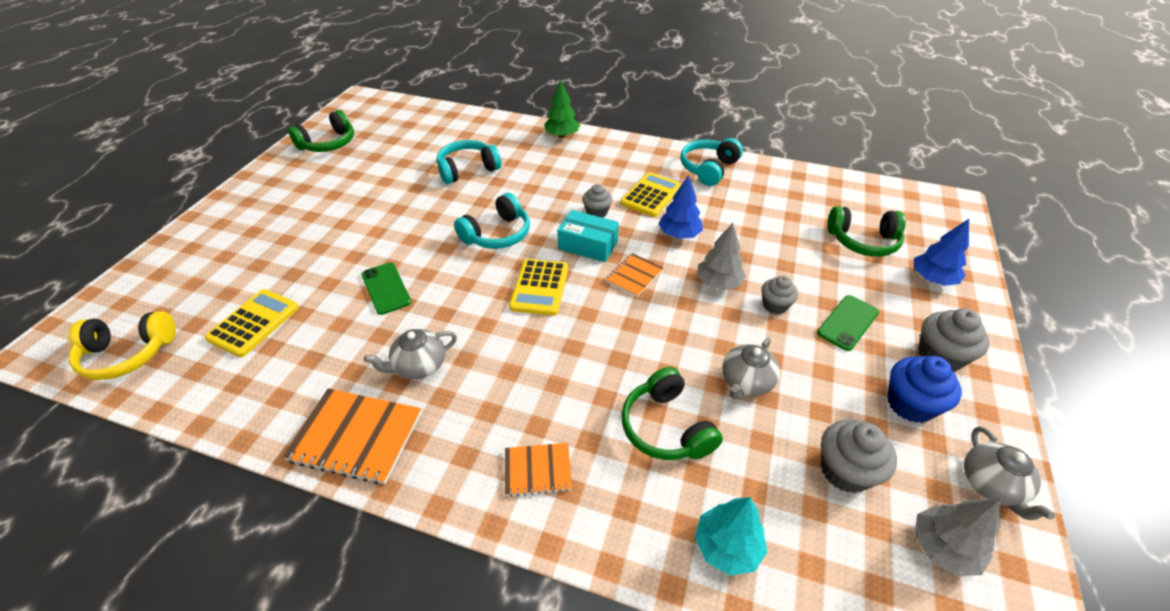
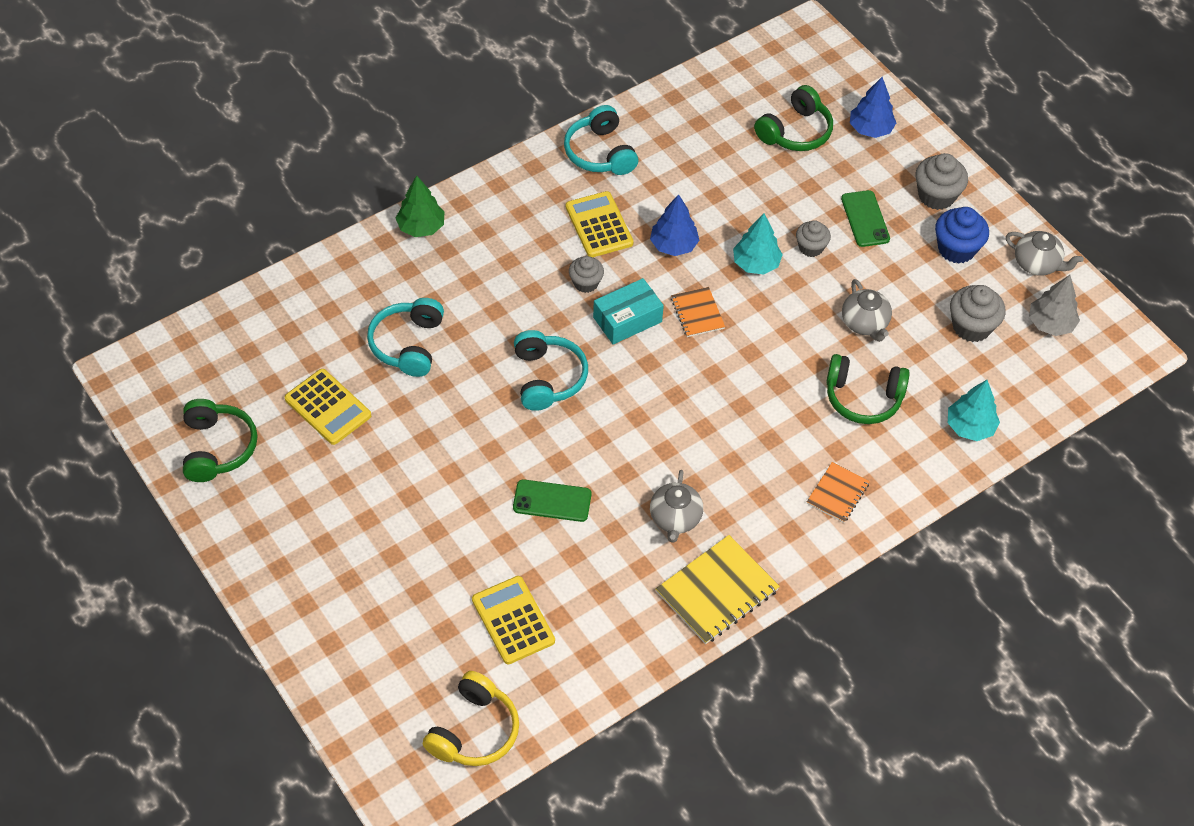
camera: 55 degrees left, 10 degrees up
orange notebook [282,388,422,484] -> yellow notebook [656,535,780,644]
yellow calculator [509,259,569,316] -> yellow calculator moved to [285,369,371,445]
grey tree [697,223,746,290] -> turquoise tree [733,213,783,274]

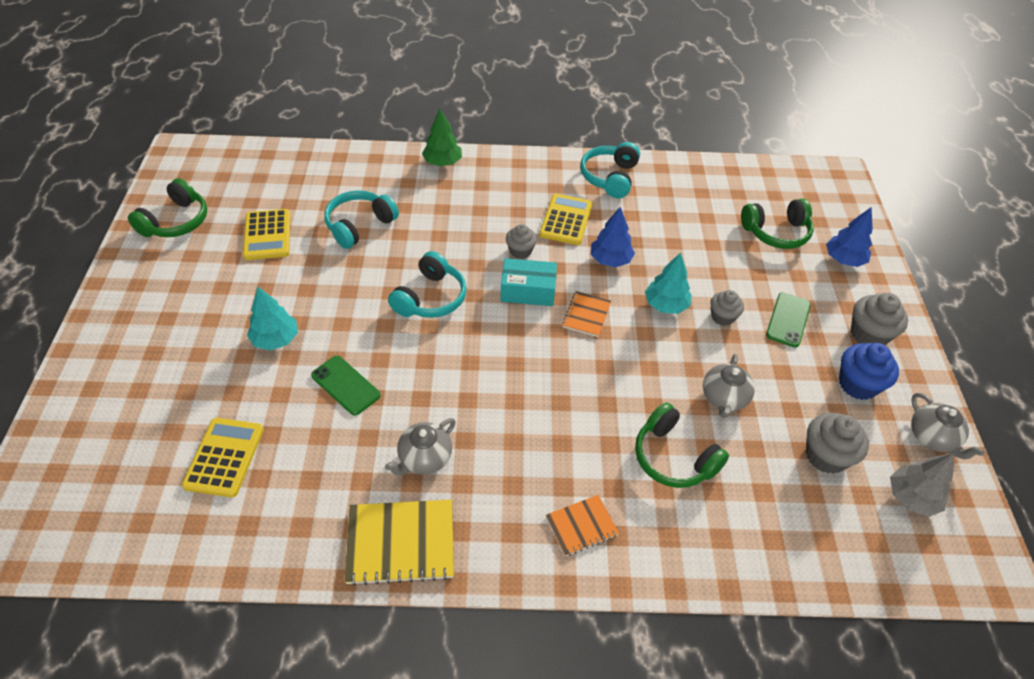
camera: 35 degrees right, 5 degrees down
yellow headphones [423,671,519,766] -> none
turquoise tree [948,380,1000,441] -> turquoise tree moved to [247,287,298,350]

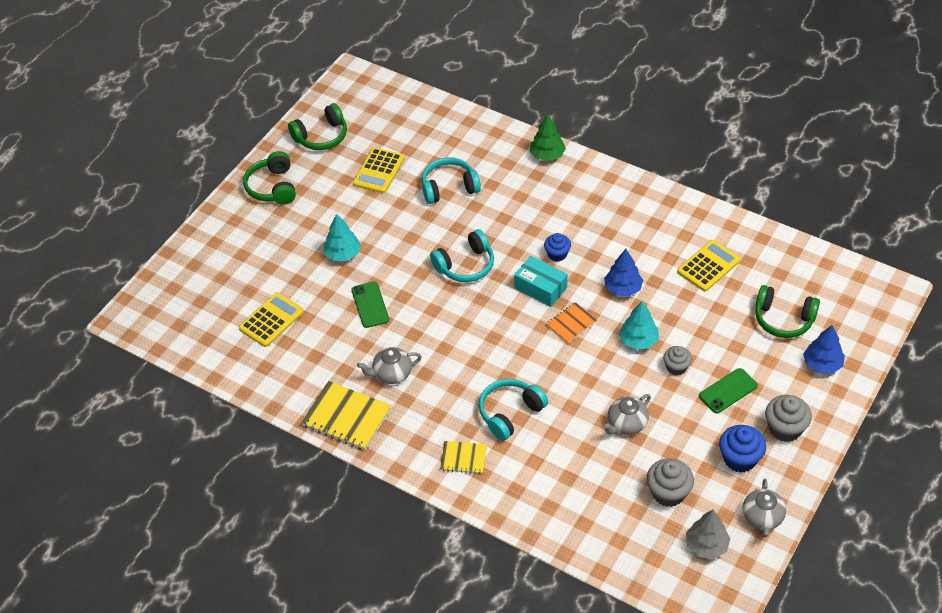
camera: 35 degrees right, 0 degrees up
grey cupcake [506,224,537,259] -> blue cupcake [544,233,571,262]
yellow calculator [539,194,593,245] -> yellow calculator moved to [677,240,741,291]
orange notebook [546,495,619,556] -> yellow notebook [440,441,487,474]
turquoise headphones [580,142,640,198] -> turquoise headphones moved to [479,379,548,441]
green headphones [635,402,729,488] -> green headphones moved to [243,151,296,205]

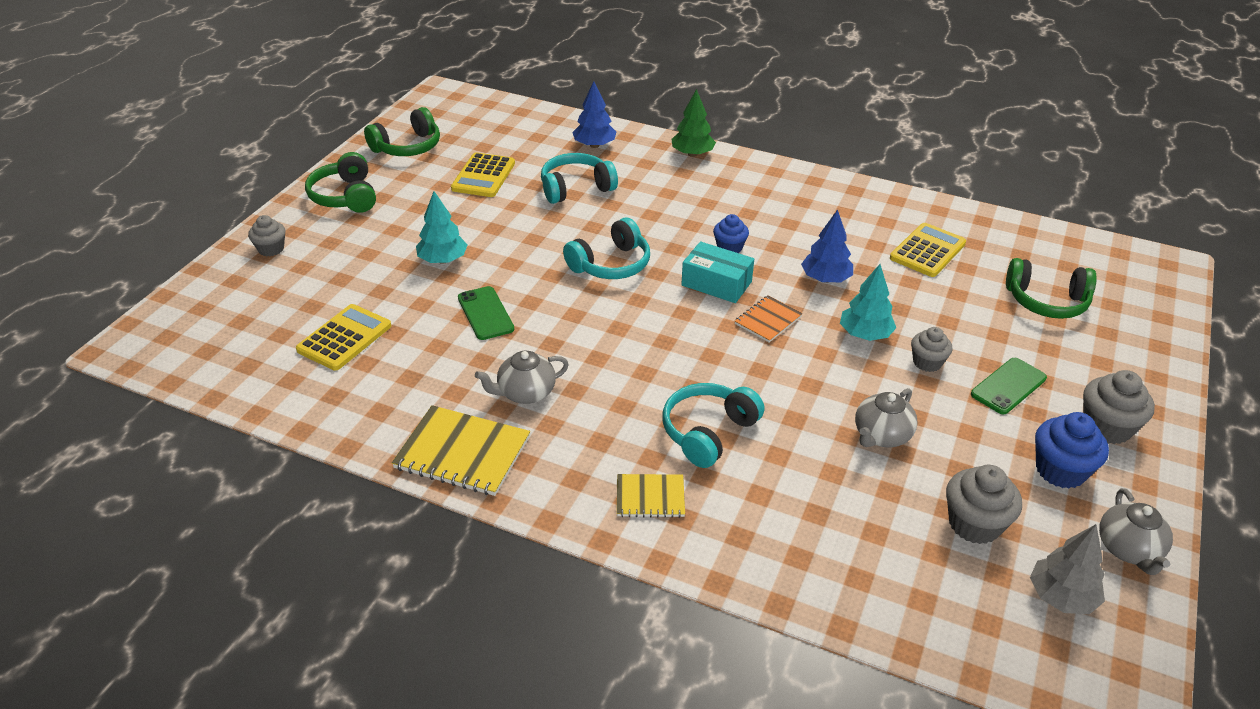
camera: 10 degrees left, 10 degrees down
blue tree [803,325,845,374] -> blue tree moved to [572,81,616,148]
none -> grey cupcake [248,215,286,256]

